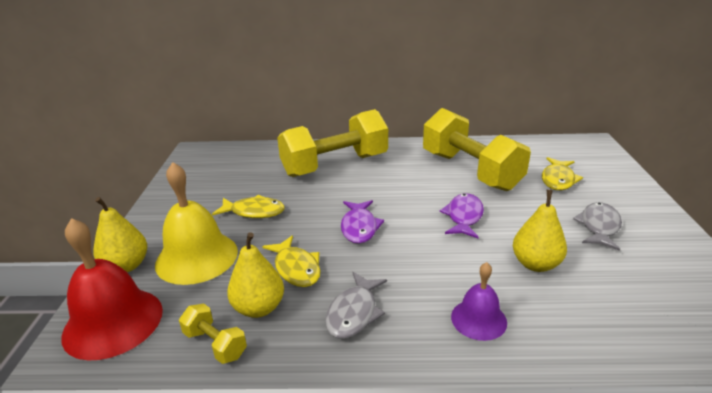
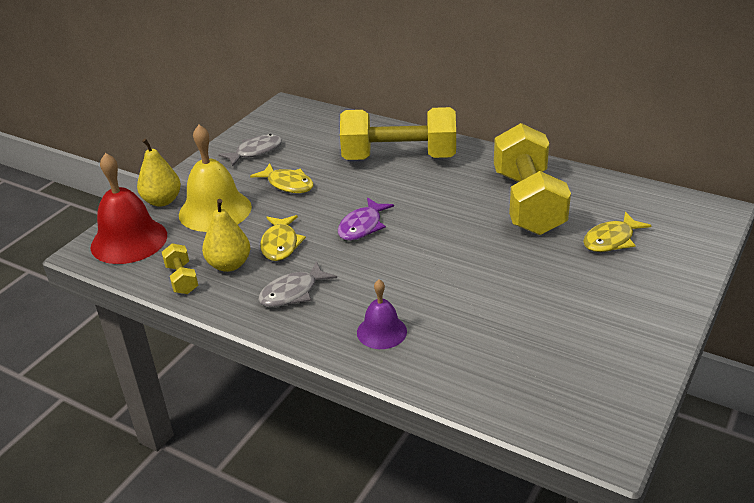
camera: 30 degrees right, 5 degrees up
purple fish [440,193,484,238] -> none
yellow pear [513,189,567,272] -> none
grey fish [573,202,622,251] -> grey fish moved to [218,134,282,167]

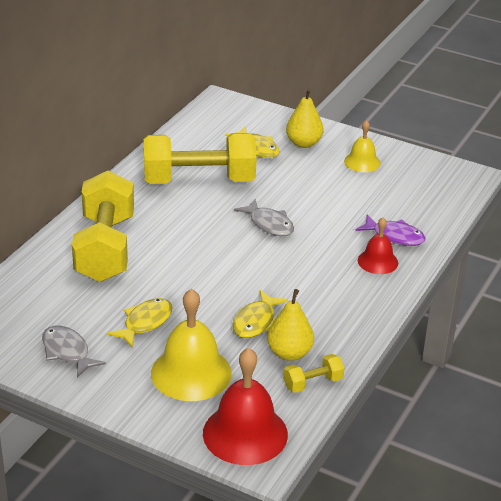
camera: 95 degrees left, 0 degrees up
yellow pear [137,138,181,207] -> yellow pear moved to [286,89,324,148]
grey fish [258,261,337,307] -> grey fish moved to [234,199,294,236]
yellow fish [260,215,306,261] -> yellow fish turned 120 degrees clockwise [232,290,288,338]
purple fish [338,197,394,241] -> purple fish moved to [355,215,426,246]
purple bell [357,280,407,349] -> red bell [358,217,398,274]
none -> yellow bell [344,120,381,172]

